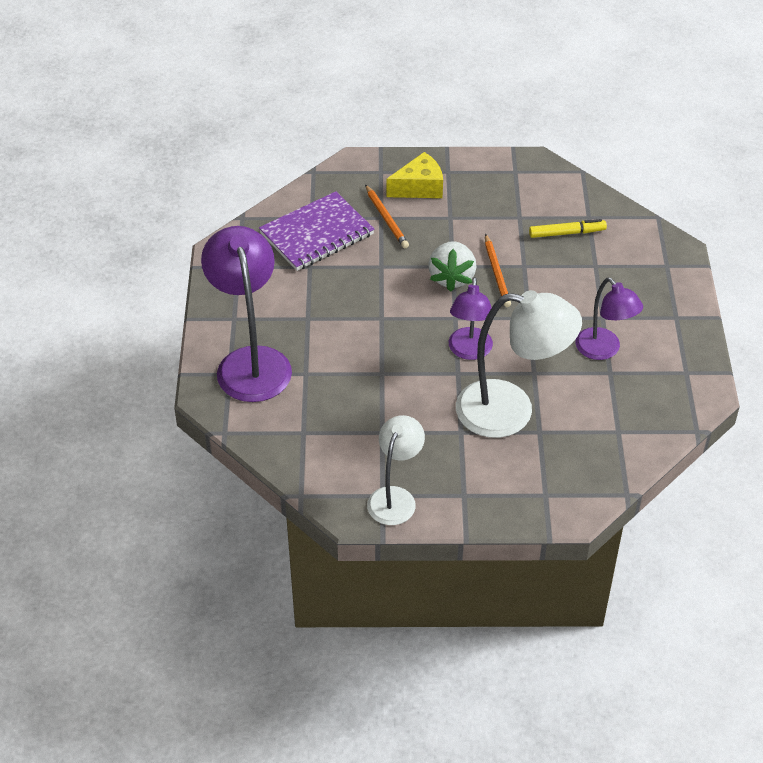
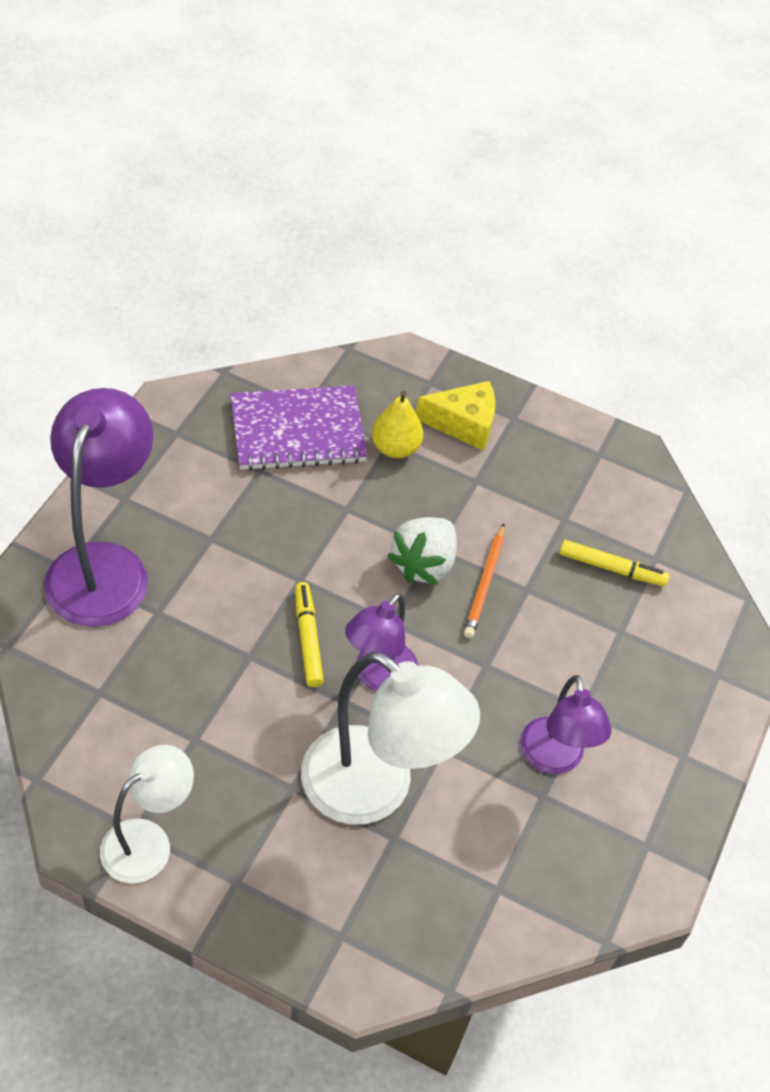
camera: 20 degrees right, 5 degrees up
orange pencil [365,184,409,248] -> yellow pear [372,391,423,458]
none -> yellow marker [295,582,324,687]

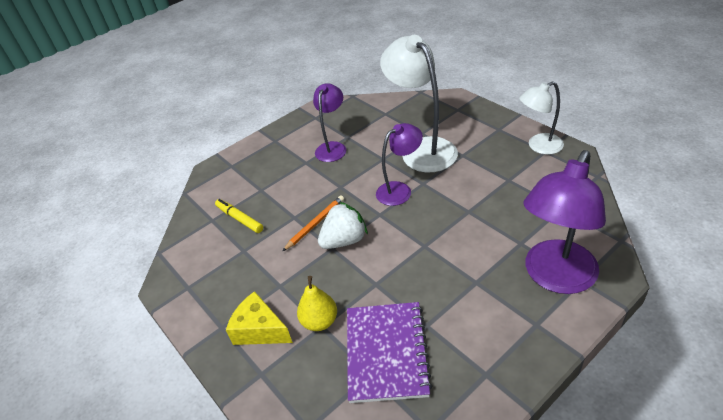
camera: 145 degrees left, 10 degrees down
purple notebook [230,386,368,471] -> purple notebook turned 75 degrees clockwise [347,302,432,403]
yellow marker [295,582,324,687] -> none

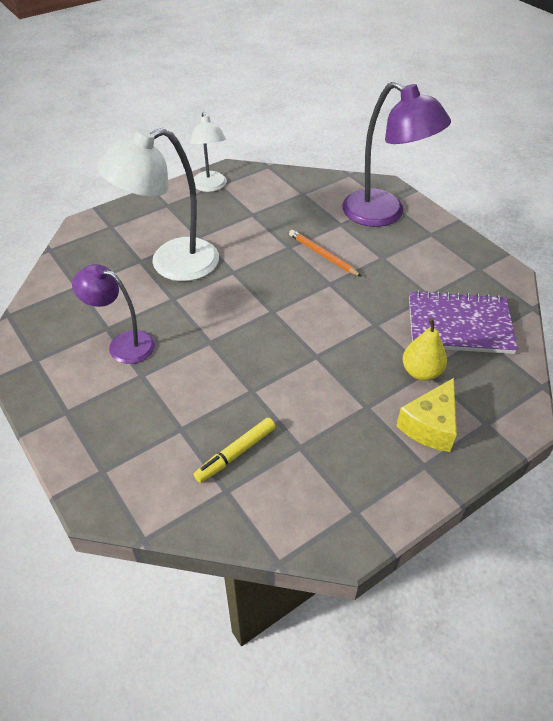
camera: 90 degrees left, 5 degrees up
orange pencil [283,196,344,251] -> orange pencil moved to [289,230,362,277]
white strawberry [318,202,368,249] -> none
purple lamp [376,123,423,206] -> none

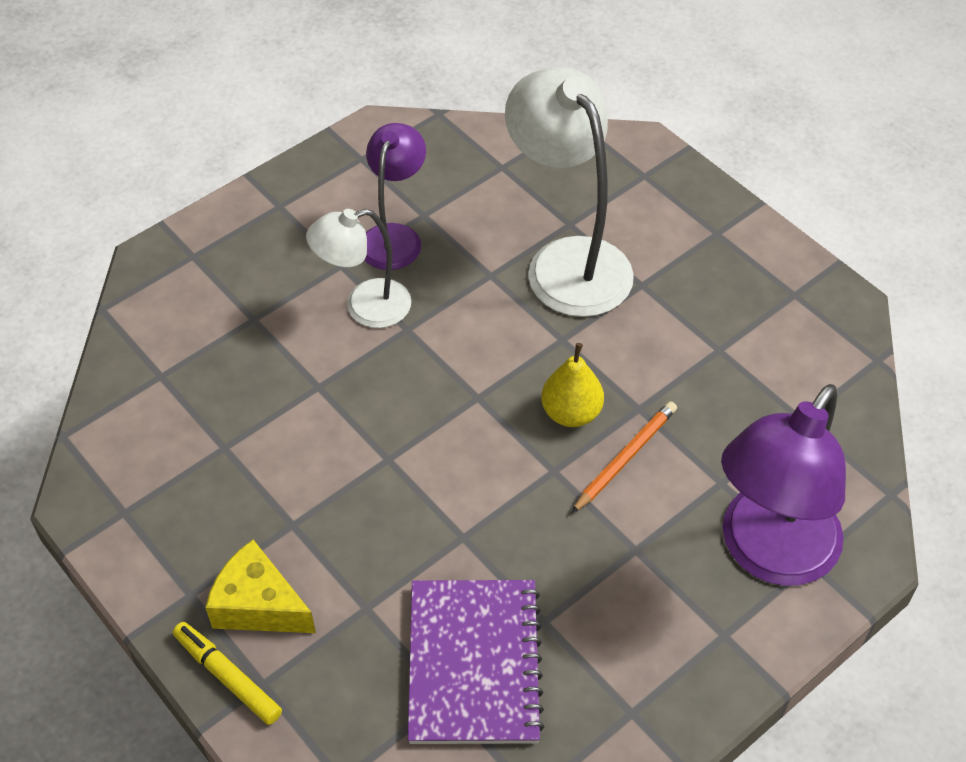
camera: 85 degrees right, 5 degrees up
white lamp [190,112,227,192] -> white lamp moved to [306,209,411,328]
yellow marker [194,418,276,483] -> yellow marker moved to [173,622,282,725]
yellow pear [403,318,447,381] -> yellow pear moved to [541,343,604,427]

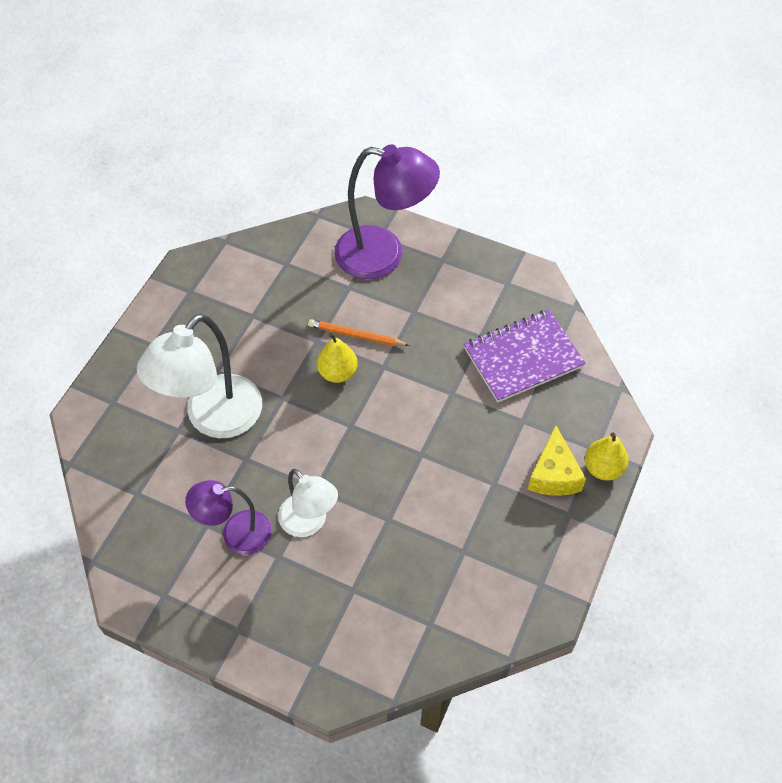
camera: 115 degrees left, 5 degrees up
yellow marker [173,622,282,725] -> yellow pear [585,432,629,481]

